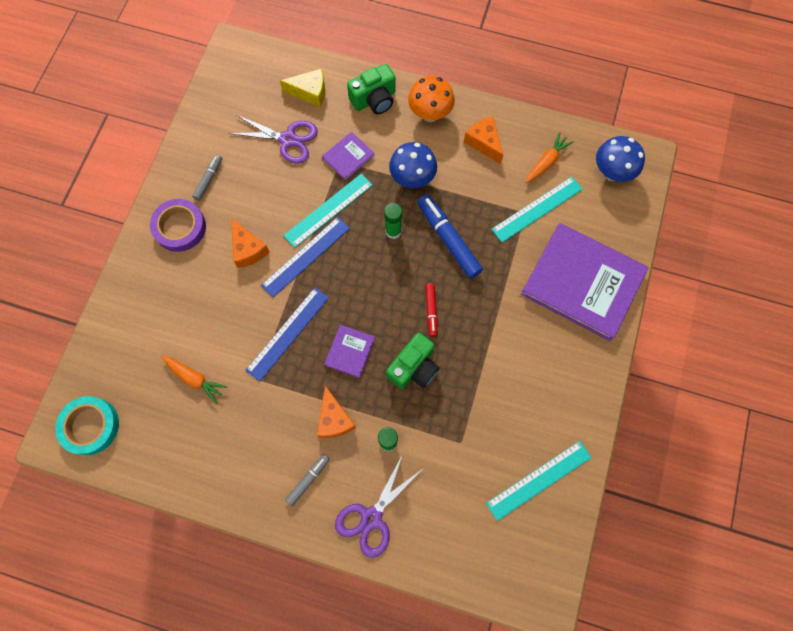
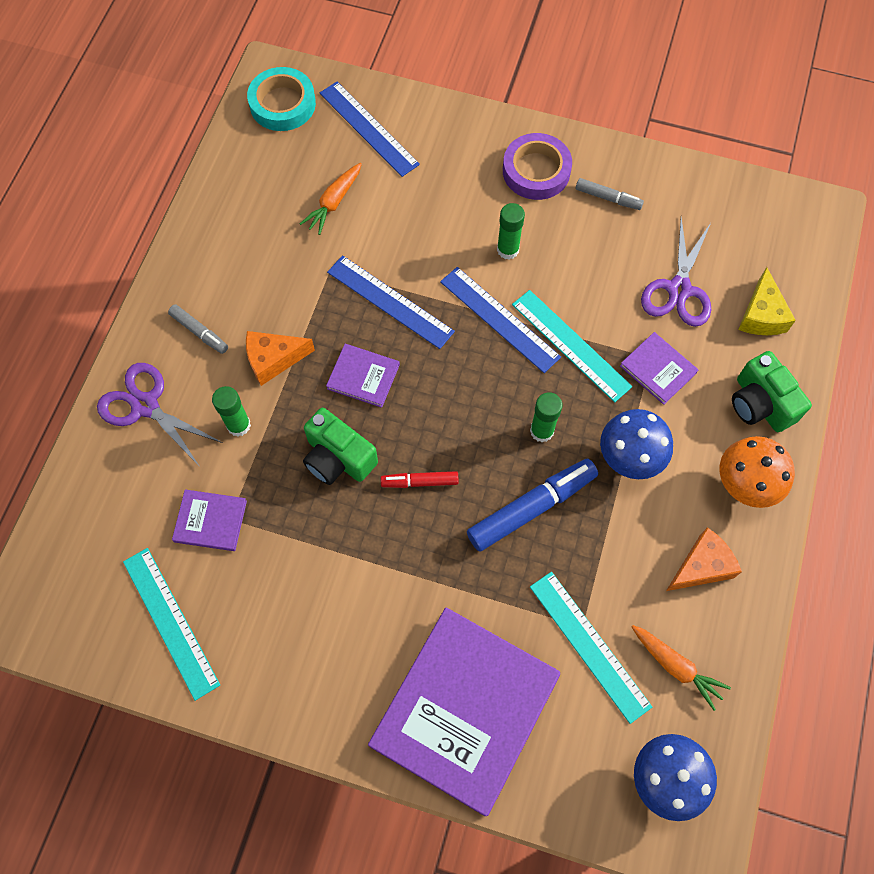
camera: 90 degrees right, 5 degrees down
orange cheese [231,218,270,268] -> green glue stick [497,203,525,260]
none -> purple book [172,489,247,551]
none -> blue ruler [320,82,420,177]

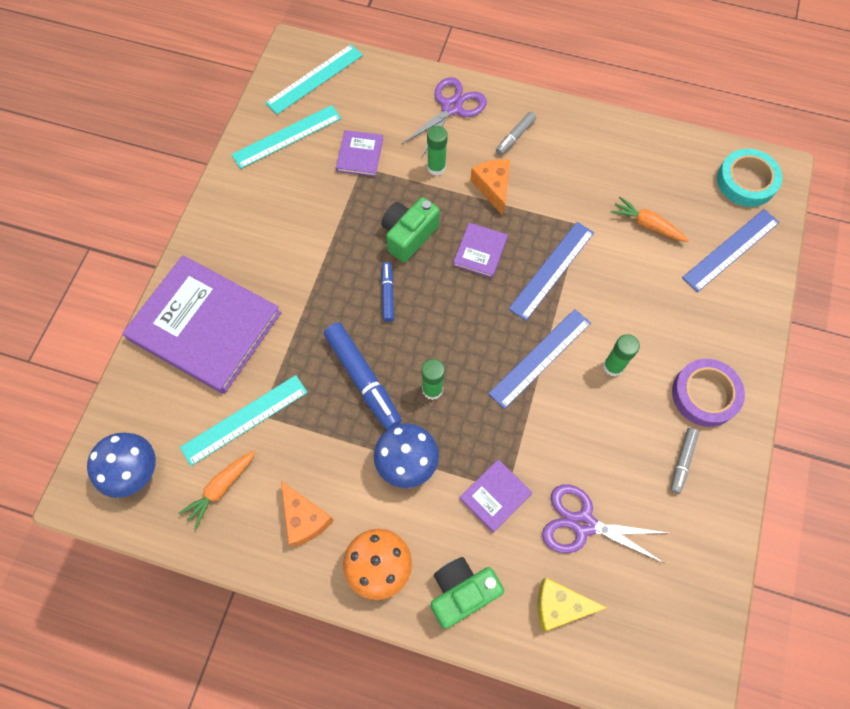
camera: 90 degrees right, 0 degrees up
red marker [381,471,459,488] -> blue marker [381,262,394,322]
turquoise ruler [512,290,632,402] -> turquoise ruler moved to [265,44,363,114]

